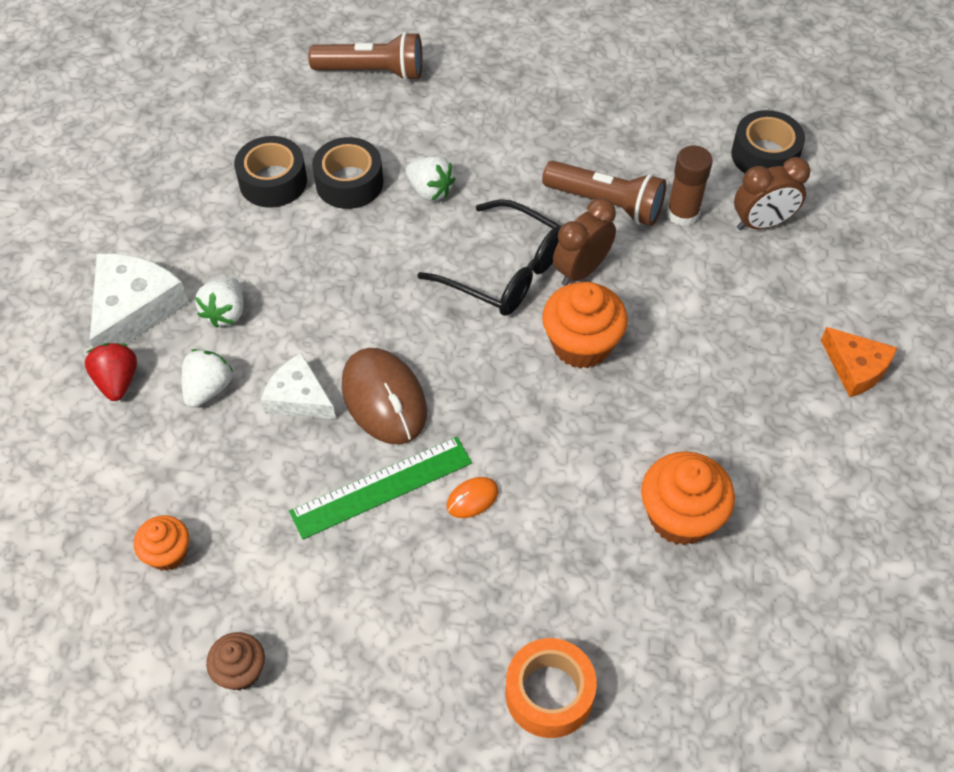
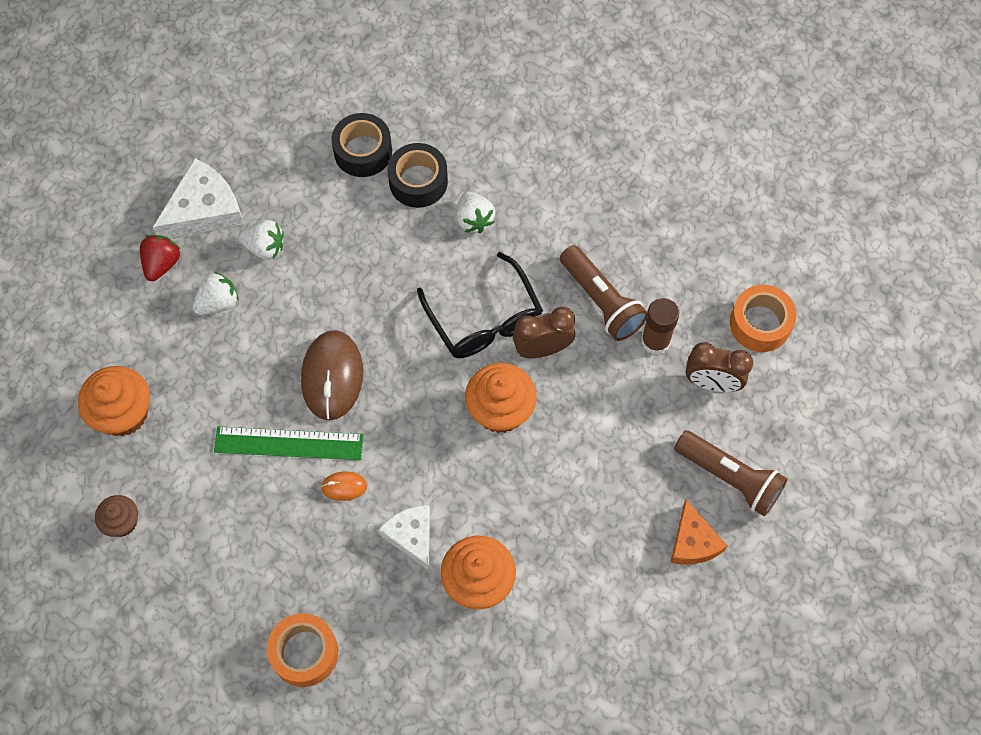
camera: 30 degrees right, 10 degrees up
orange cupcake [134,515,189,571] -> orange cupcake [78,366,150,436], size x1.70
white strawberry [195,277,243,328] -> white strawberry turned 120 degrees counterclockwise [238,220,284,260]
white cheese [261,353,336,419] -> white cheese moved to [378,505,430,570]
brown flashlight [308,32,423,81] -> brown flashlight moved to [674,430,788,517]
black tape [731,110,805,174] -> orange tape [730,285,797,352]

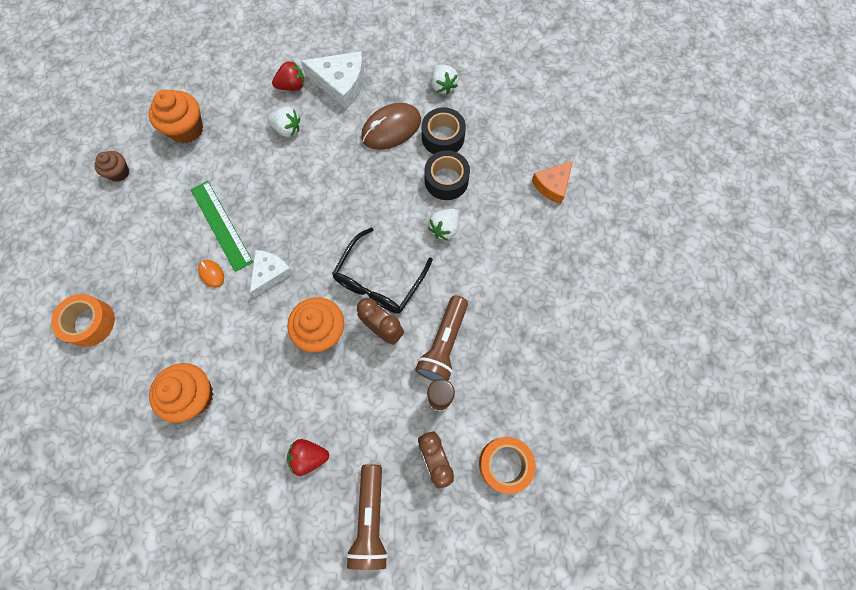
camera: 55 degrees right, 5 degrees up
white strawberry [238,220,284,260] -> white strawberry moved to [431,64,458,95]
brown mouse [301,330,363,420] -> brown mouse moved to [361,103,421,150]
white cheese [378,505,430,570] -> white cheese moved to [250,250,293,297]
orange cheese [670,500,728,564] -> orange cheese moved to [532,161,573,204]
none -> red strawberry [287,439,329,476]

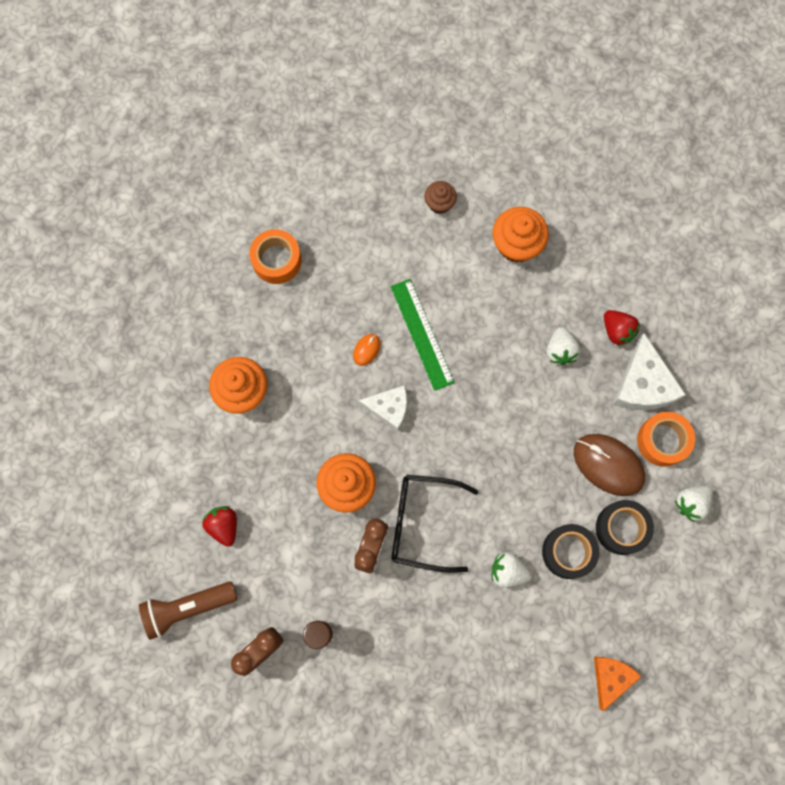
camera: 70 degrees right, 5 degrees up
green ruler [190,181,253,272] -> green ruler turned 60 degrees counterclockwise [391,279,454,391]
brown flashlight [415,295,468,381] -> none
orange tape [479,437,536,494] -> orange tape moved to [637,412,695,467]
orange cheese [532,161,573,204] -> orange cheese turned 90 degrees clockwise [594,657,641,711]

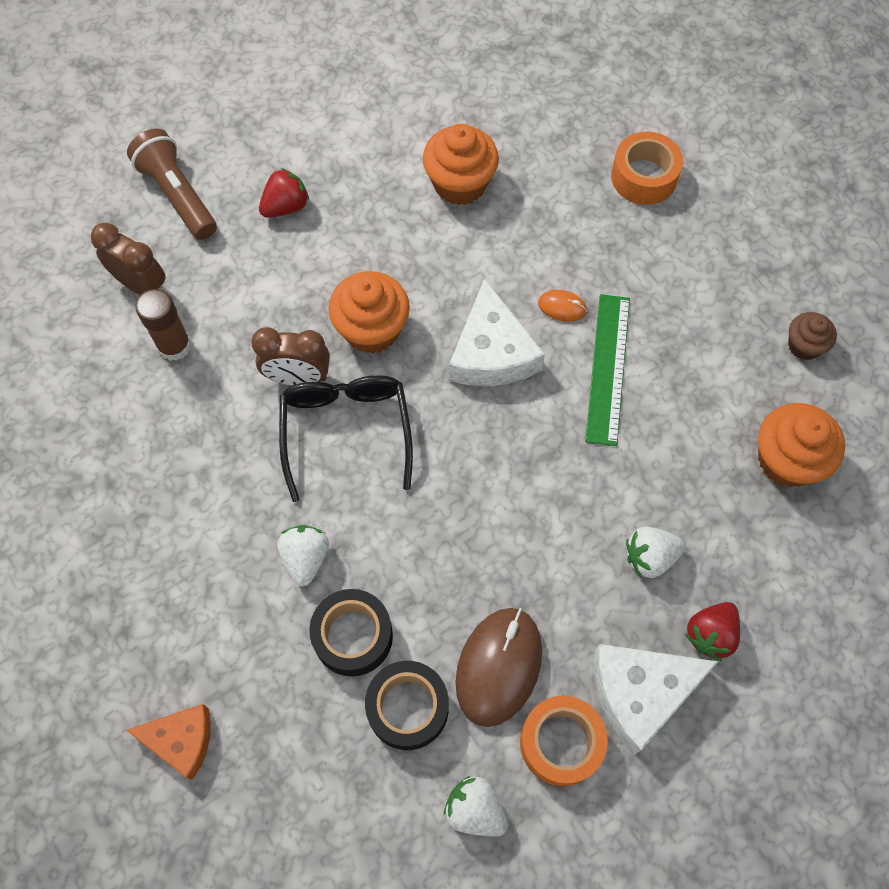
camera: 75 degrees right, 10 degrees down
white cheese [358,385,407,431] -> white cheese [449,278,545,386], size x1.53
green ruler [391,279,454,391] -> green ruler turned 45 degrees counterclockwise [585,294,630,446]

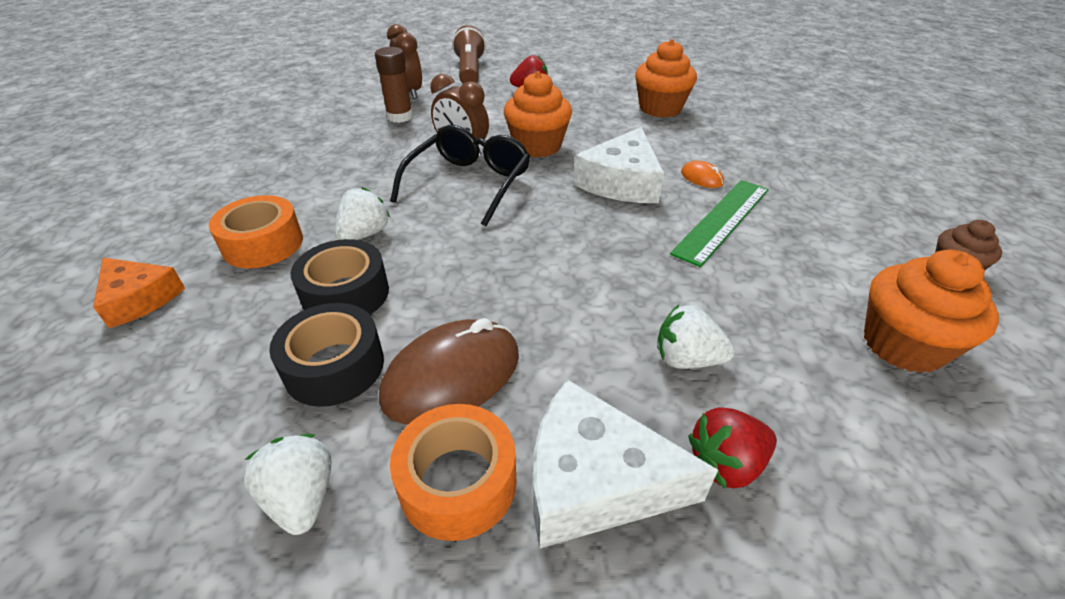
camera: 30 degrees right, 25 degrees down
orange tape [611,132,683,205] -> orange tape moved to [209,195,303,268]

